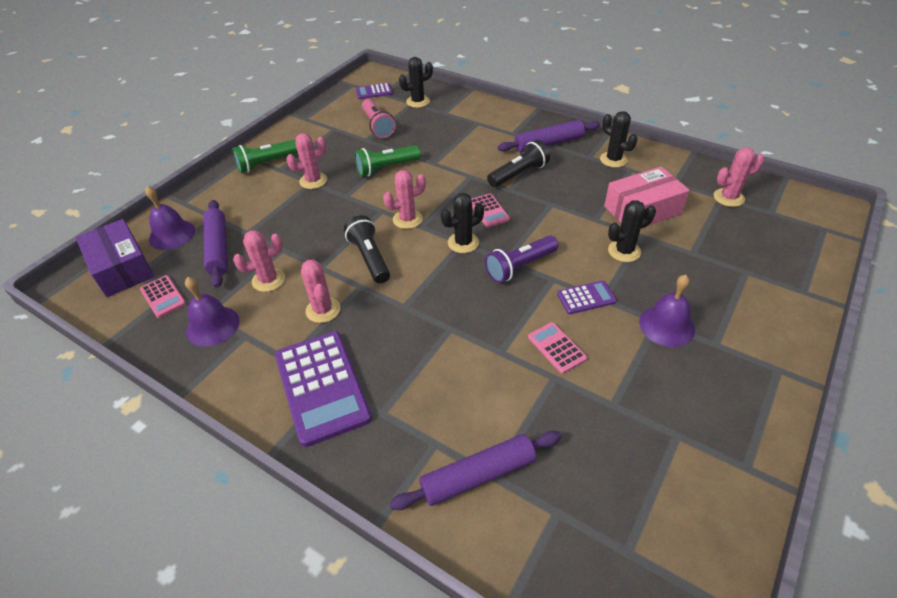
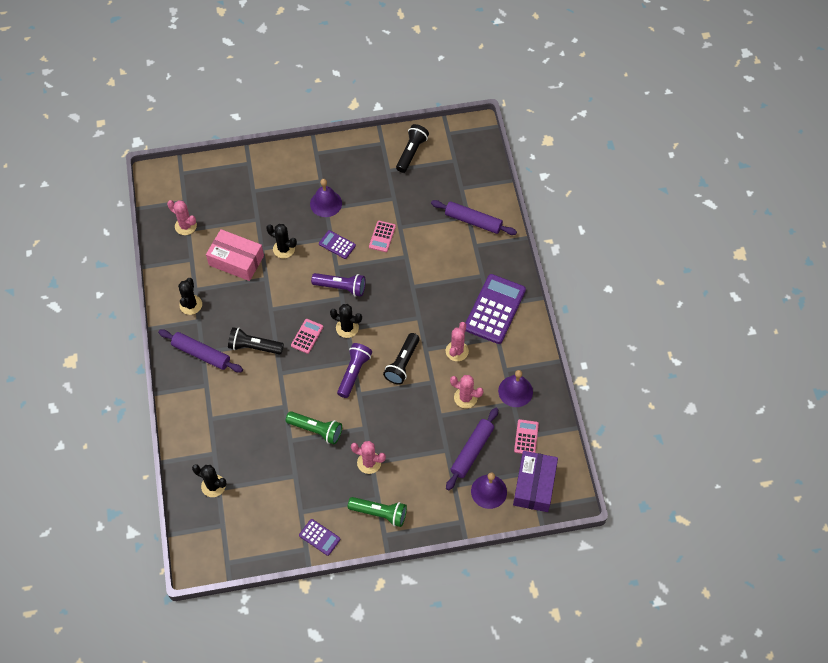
camera: 135 degrees left, 15 degrees up
purple calculator [356,83,393,99] -> purple calculator moved to [299,519,340,556]
pink flashlight [362,99,396,138] -> none
pink cactus [383,170,426,229] -> purple flashlight [337,343,372,398]
none -> black flashlight [396,124,429,173]

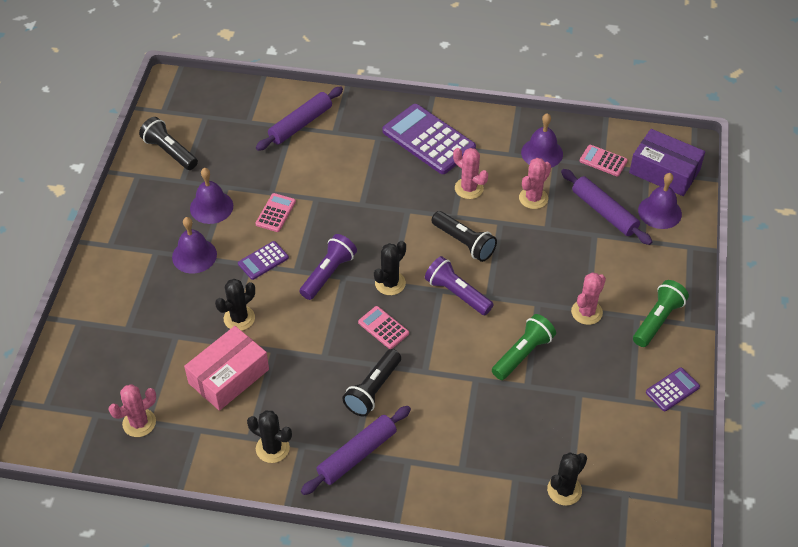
camera: 70 degrees left, 10 degrees down
pink calculator [369,221,396,252] -> pink calculator turned 105 degrees counterclockwise [256,193,296,232]
none -> purple bell [190,168,233,224]

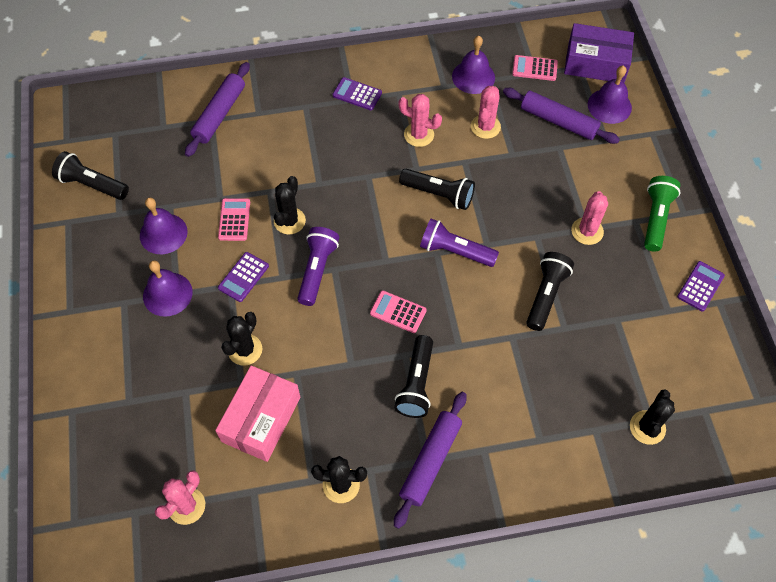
camera: 20 degrees left, 10 degrees up
black cactus [374,241,406,295] -> black cactus moved to [274,176,306,235]
purple calculator [382,104,476,174] -> purple calculator [333,77,382,110], size x0.49
green flashlight [492,314,556,380] -> black flashlight [526,252,574,331]

